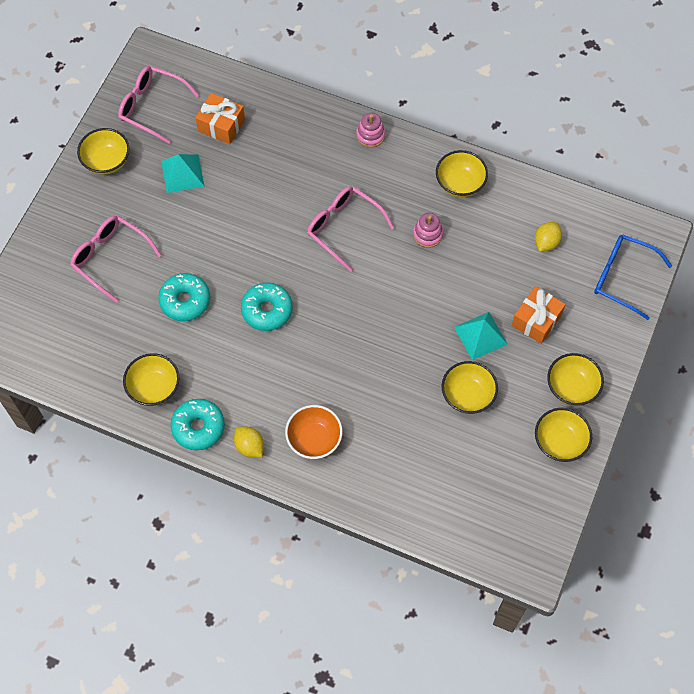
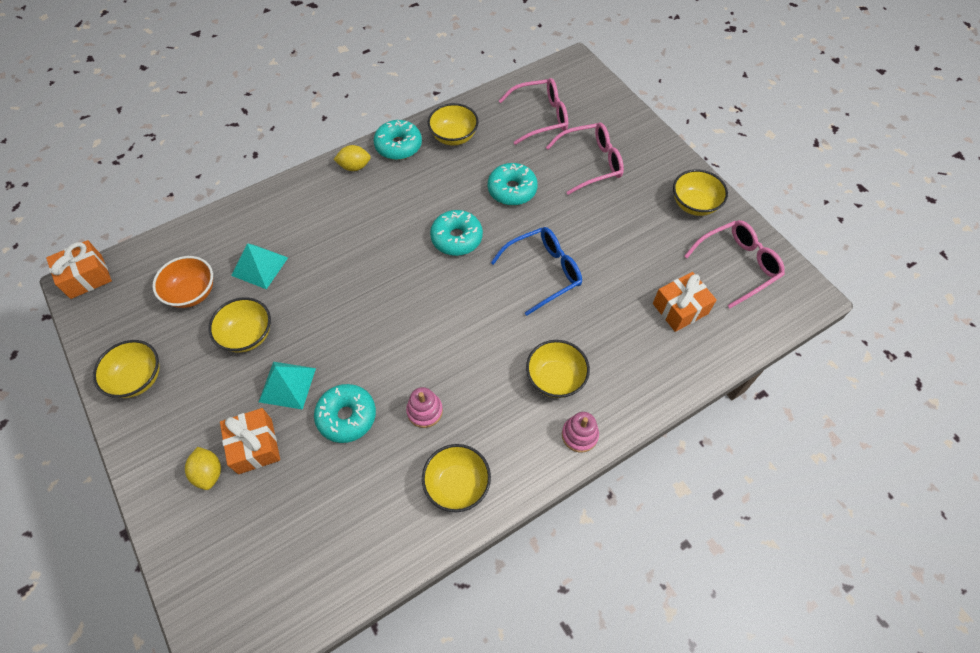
camera: 125 degrees right, 5 degrees down
turquoise pyramid [161,154,204,193] -> turquoise pyramid moved to [231,243,288,289]
orange bowl [285,405,343,459] -> orange bowl moved to [152,256,213,308]
pink glasses [307,186,394,272] -> pink glasses moved to [499,78,568,145]
yellow lemon [535,222,562,252] -> yellow lemon moved to [185,447,221,490]
yellow bowl [547,353,604,406] -> yellow bowl moved to [526,340,590,398]
blue glasses [594,234,672,320] -> blue glasses moved to [491,227,582,316]
none -> orange gift [46,240,112,299]
none -> turquoise donut [314,384,376,443]

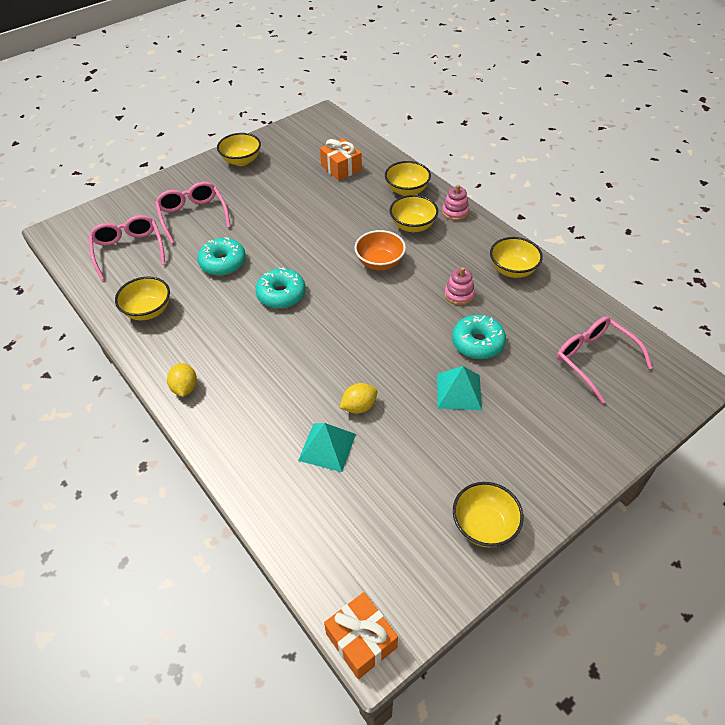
camera: 95 degrees left, 10 degrees down
orange bowl [152,256,213,308] -> orange bowl moved to [354,230,406,270]
yellow lemon [185,447,221,490] -> yellow lemon moved to [340,383,377,414]
yellow bowl [208,297,271,352] -> yellow bowl moved to [385,161,431,196]
orange gift [220,408,280,474] -> none
turquoise donut [373,120,422,160] -> none
blue glasses [491,227,582,316] -> none
pink glasses [684,220,785,308] -> pink glasses moved to [557,316,653,404]

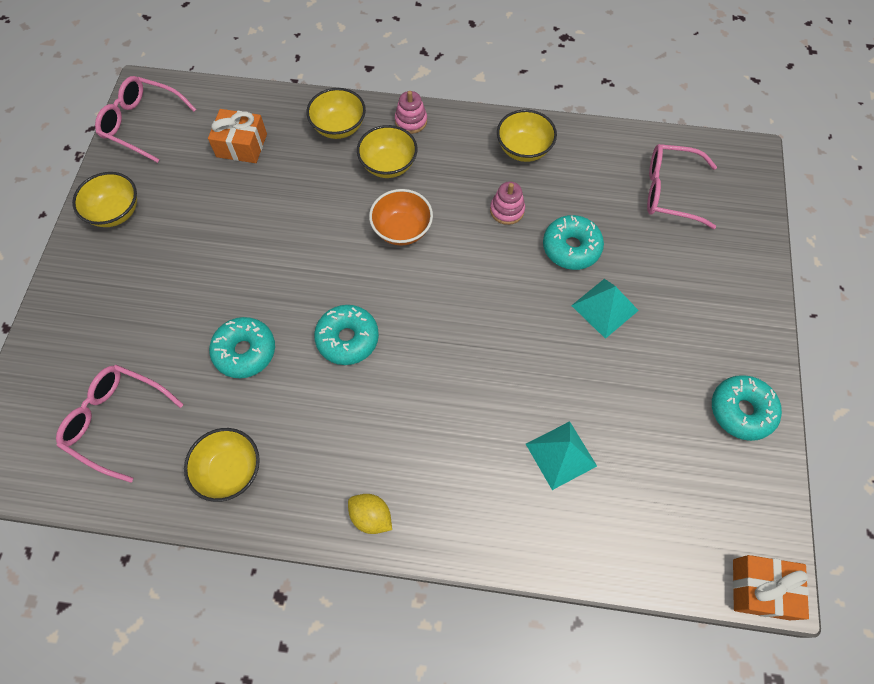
camera: 45 degrees left, 15 degrees up
pink glasses [155,182,231,244] -> pink glasses moved to [95,76,197,163]
yellow lemon [340,383,377,414] -> none
yellow bowl [453,482,524,547] -> turquoise donut [712,375,782,441]

